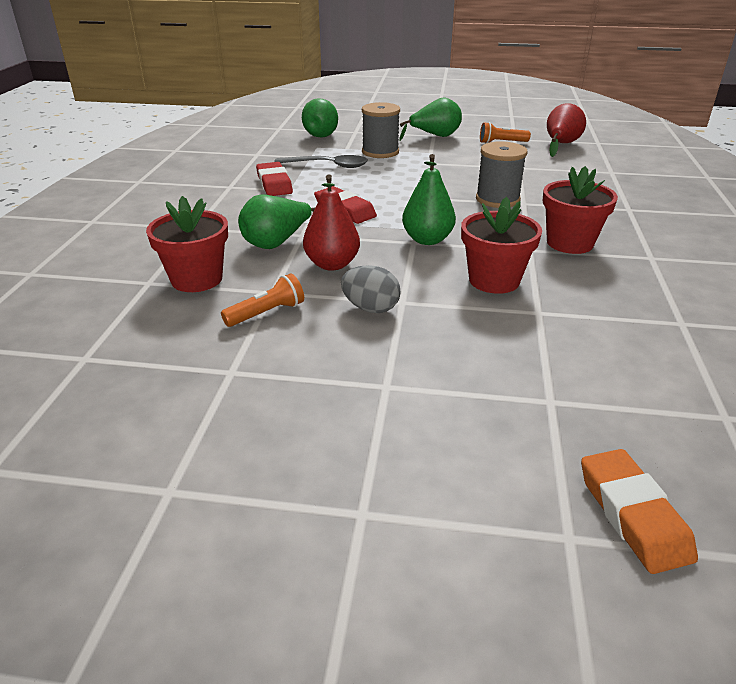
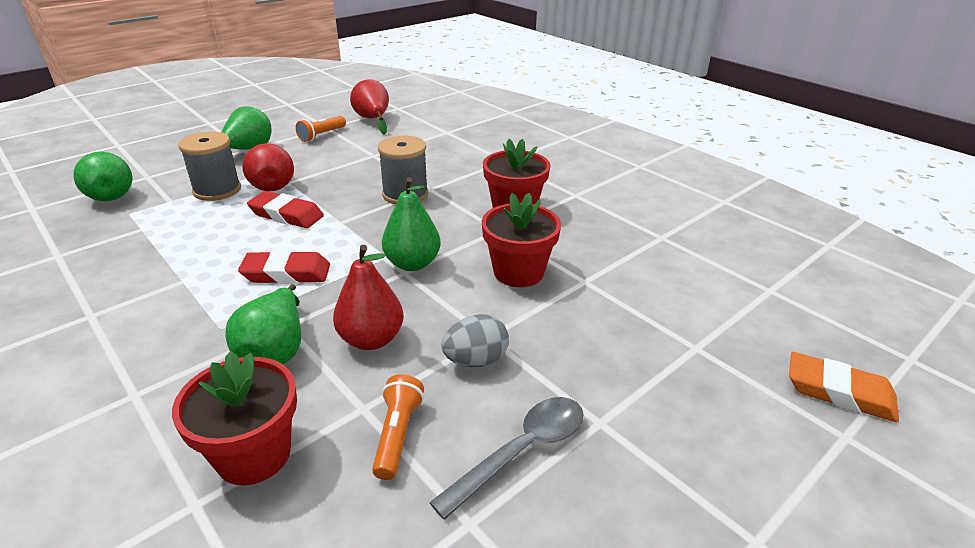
camera: 50 degrees left, 0 degrees up
red eraser [256,162,293,196] -> red eraser moved to [247,191,324,228]
grey spoon [274,155,368,168] -> grey spoon moved to [429,397,583,520]
none -> red pear [243,143,294,191]

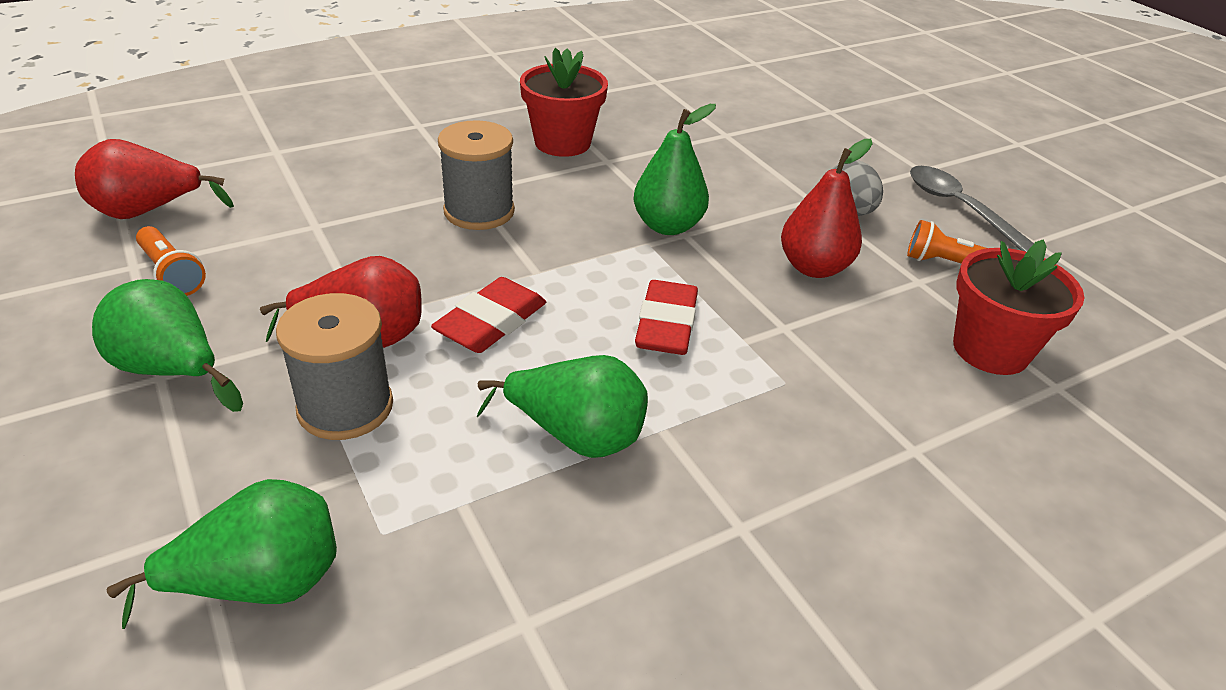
camera: 80 degrees left, 5 degrees up
green pear [225,284,301,364] -> green pear moved to [476,355,648,458]
red flower pot [482,193,561,287] -> none
orange eraser [789,352,899,422] -> none

